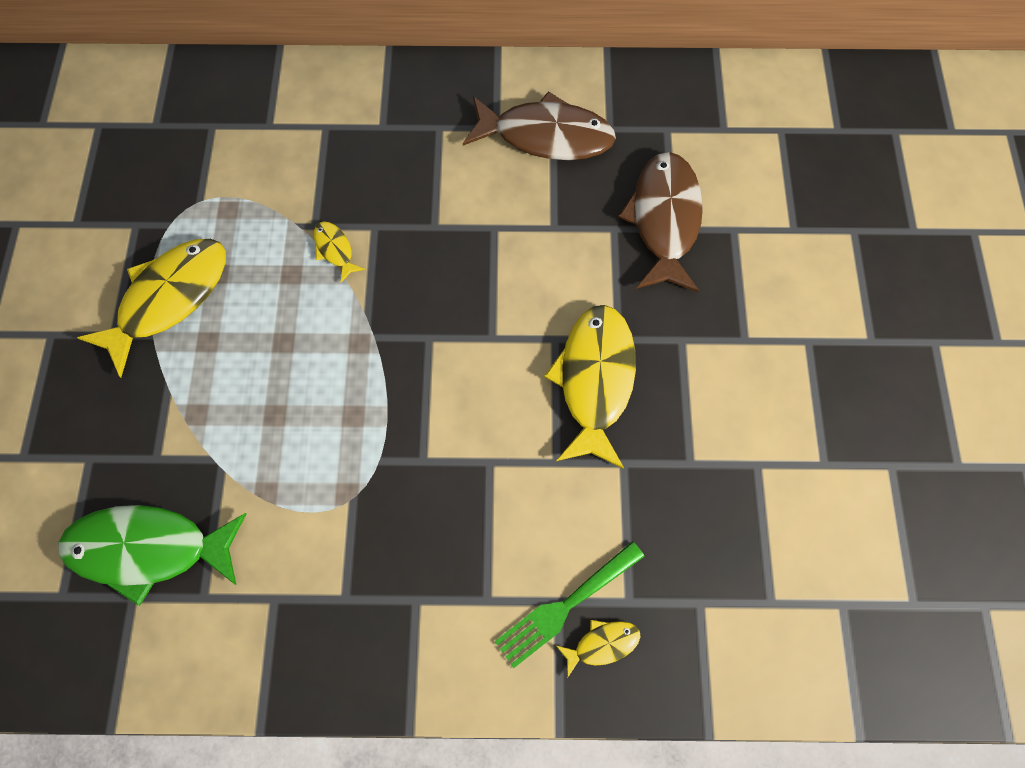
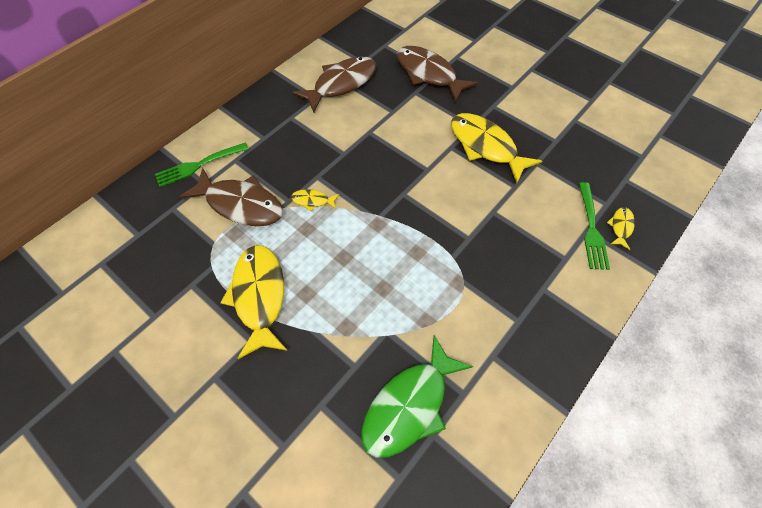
camera: 50 degrees left, 10 degrees down
none -> green fork [155,142,249,187]
none -> brown fish [179,168,283,226]

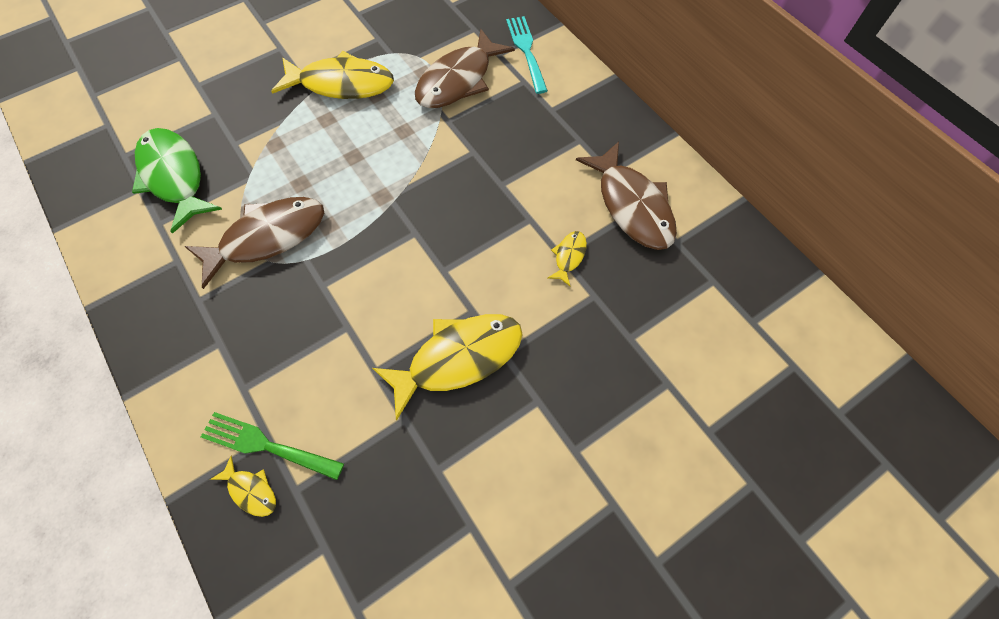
camera: 105 degrees right, 5 degrees up
green fork [155,142,249,187] -> turquoise fork [506,16,548,94]
yellow fish [291,189,339,211] -> yellow fish moved to [548,231,587,286]
brown fish [397,46,478,102] -> brown fish moved to [185,197,324,289]

